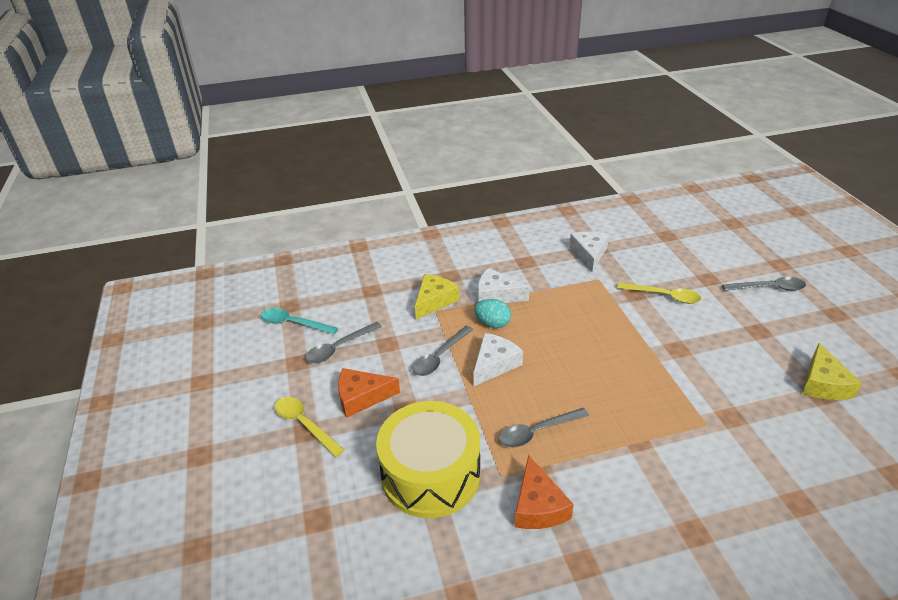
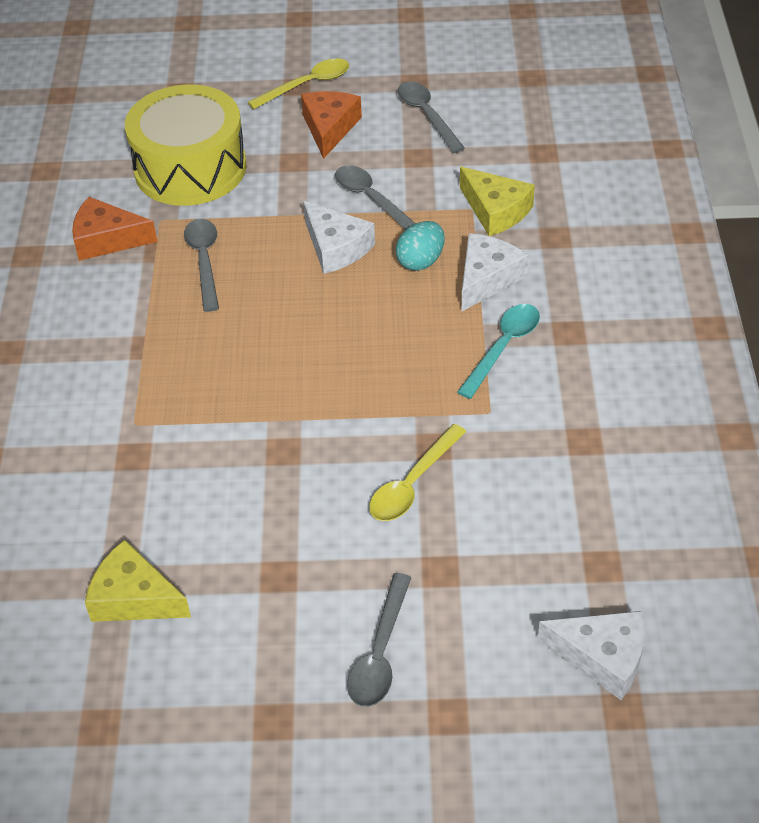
camera: 105 degrees right, 10 degrees up
turquoise spoon [261,308,338,334] -> turquoise spoon moved to [457,304,540,399]
white cheese [569,232,609,272] -> white cheese moved to [538,611,645,700]

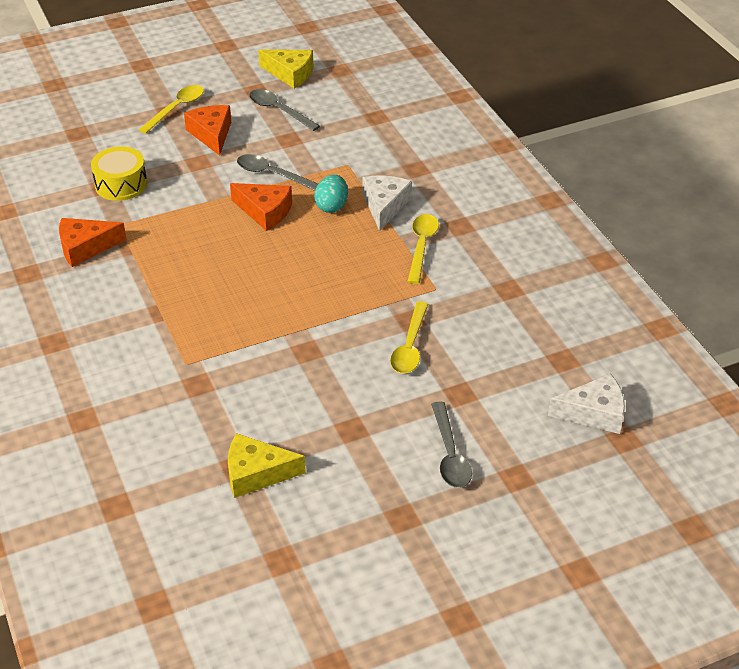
camera: 25 degrees left, 5 degrees down
yellow drum [125,84,247,206] -> yellow drum [91,146,147,201], size x0.58
grey spoon [184,219,219,312] -> none
white cheese [303,201,375,274] -> orange cheese [230,183,292,231]
turquoise spoon [457,304,540,399] -> yellow spoon [407,214,439,284]
yellow cheese [460,167,535,236] -> yellow cheese moved to [258,50,313,88]

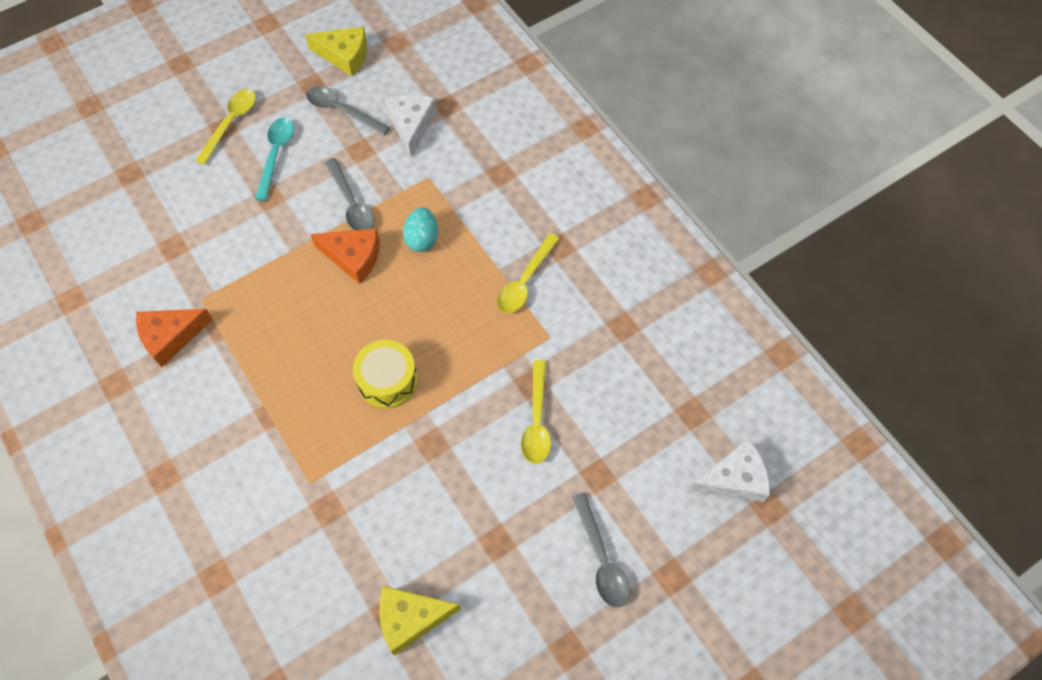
camera: 10 degrees left, 20 degrees up
yellow drum [91,146,147,201] -> yellow drum moved to [353,340,418,409]
orange cheese [184,105,231,156] -> turquoise spoon [255,118,294,201]
grey spoon [237,154,318,191] -> grey spoon turned 135 degrees counterclockwise [325,158,375,230]
white cheese [363,176,412,231] -> white cheese moved to [385,95,436,157]
yellow spoon [407,214,439,284] -> yellow spoon turned 150 degrees counterclockwise [497,233,560,313]

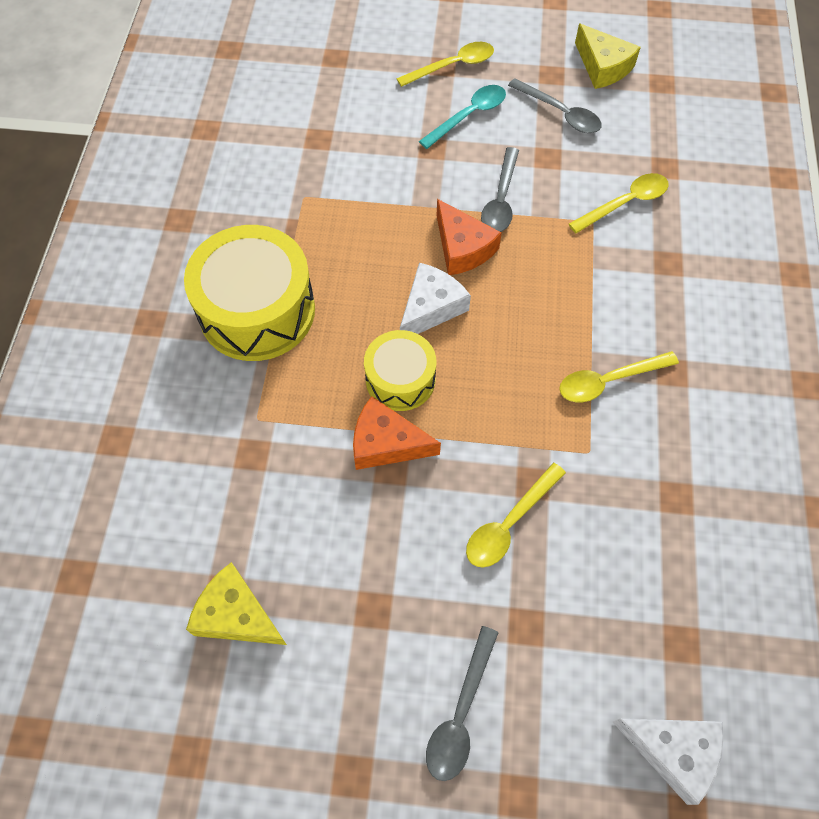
camera: 40 degrees right, 0 degrees up
orange cheese [136,309,213,367] -> orange cheese moved to [353,396,441,470]
grey spoon [306,86,390,136] -> grey spoon turned 150 degrees clockwise [508,78,602,133]
white cheese [385,95,436,157] -> white cheese moved to [400,263,471,334]
turquoise egg [403,207,438,252] -> none
none -> yellow drum [184,225,315,361]
none -> yellow spoon [569,173,669,233]

